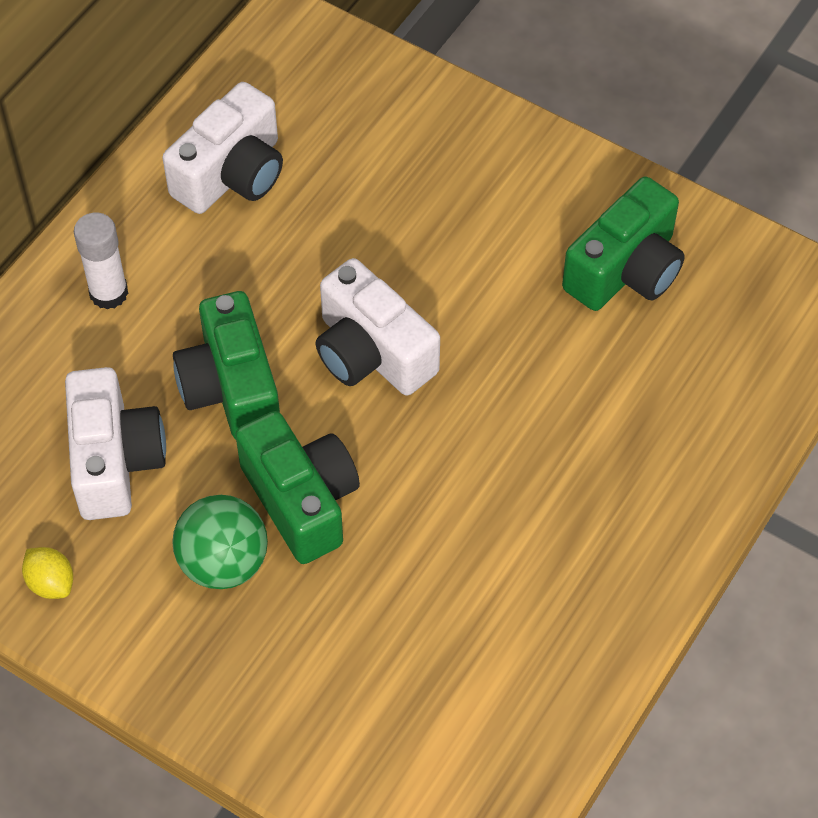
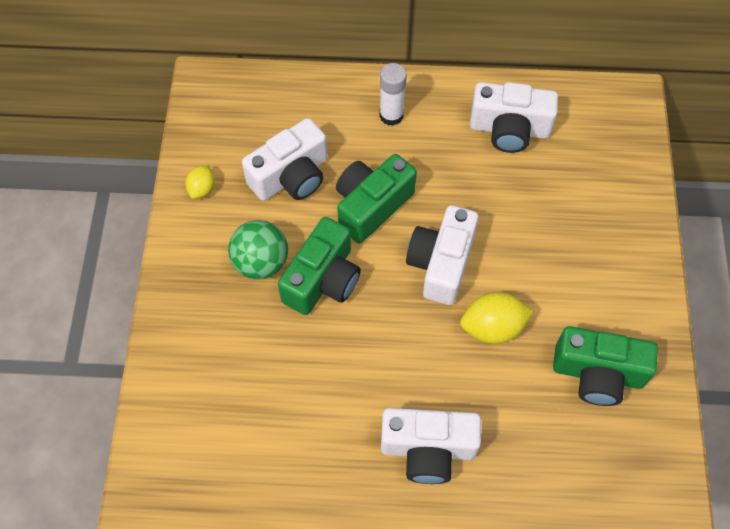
camera: 60 degrees right, 5 degrees up
none -> white camera [381,408,481,484]
none -> yellow lemon [460,292,534,344]

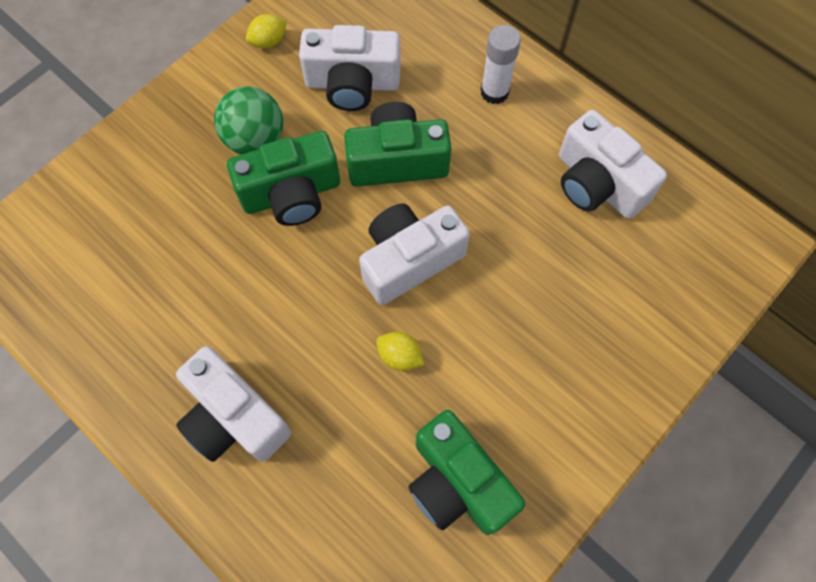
camera: 40 degrees right, 5 degrees up
yellow lemon [460,292,534,344] -> yellow lemon [376,332,424,371], size x0.59

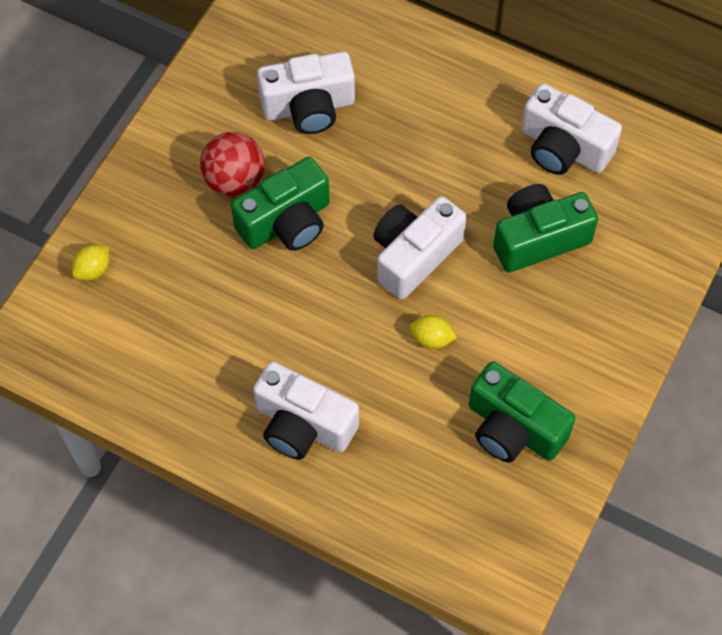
camera: 15 degrees left, 5 degrees down
green ball [214,86,283,154] -> red ball [200,132,265,197]
yellow lemon [246,14,287,48] -> yellow lemon moved to [72,245,109,281]
green camera [344,102,452,187] -> green camera moved to [493,184,598,272]
white glue stick [481,25,521,104] -> none

